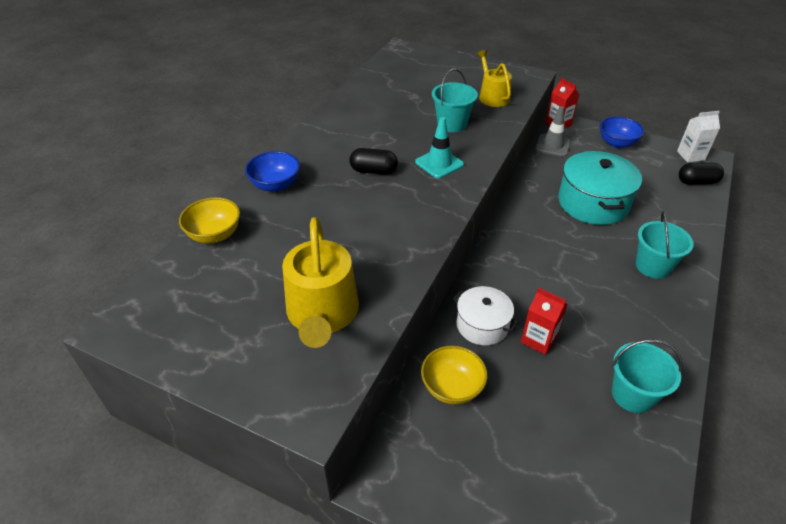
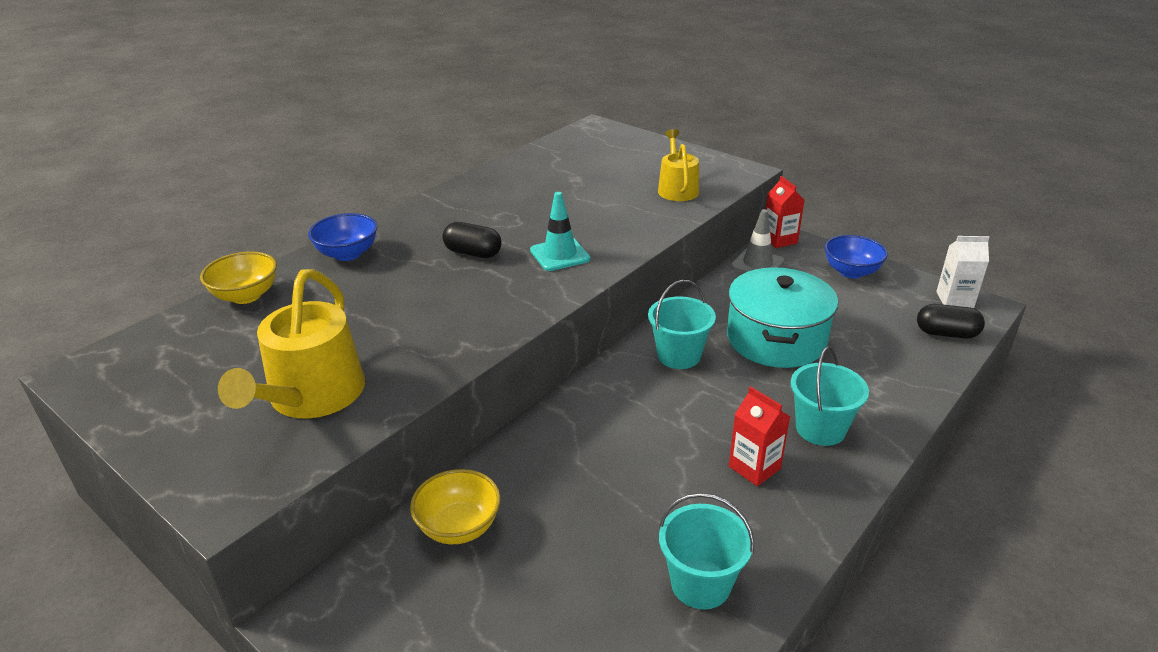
camera: 15 degrees right, 10 degrees down
turquoise bucket [432,68,478,132] -> turquoise bucket moved to [648,280,716,369]
white pot [453,286,518,345] -> none
red carton [521,288,568,355] -> red carton moved to [729,386,790,486]

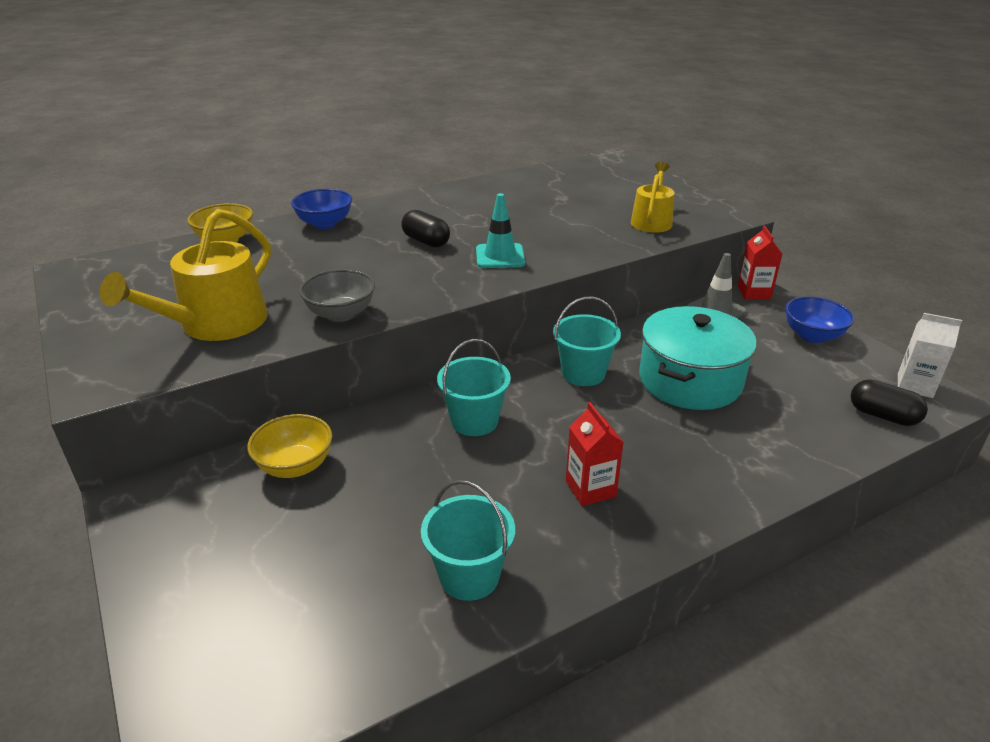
camera: 20 degrees right, 0 degrees up
turquoise bucket [791,346,869,446] -> turquoise bucket moved to [437,339,511,436]
none -> grey bowl [299,269,375,322]

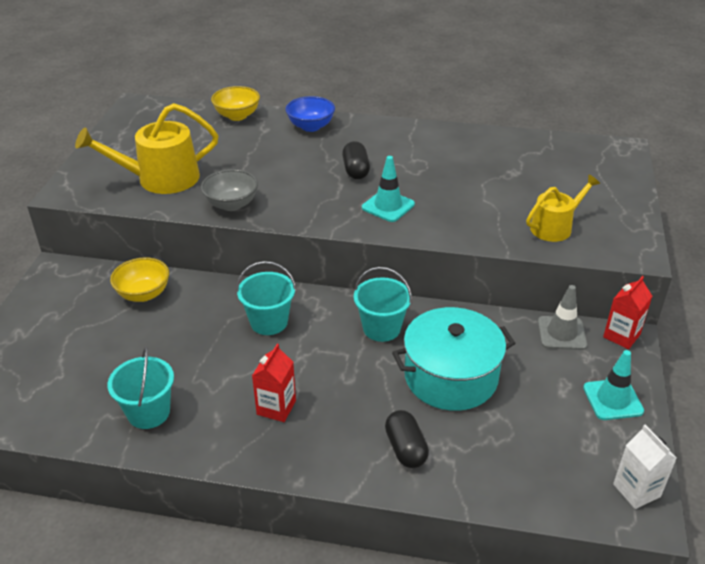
camera: 40 degrees right, 5 degrees up
blue bowl [785,296,854,343] -> turquoise traffic cone [583,350,644,420]
black capsule [851,379,928,426] -> black capsule moved to [385,410,429,468]

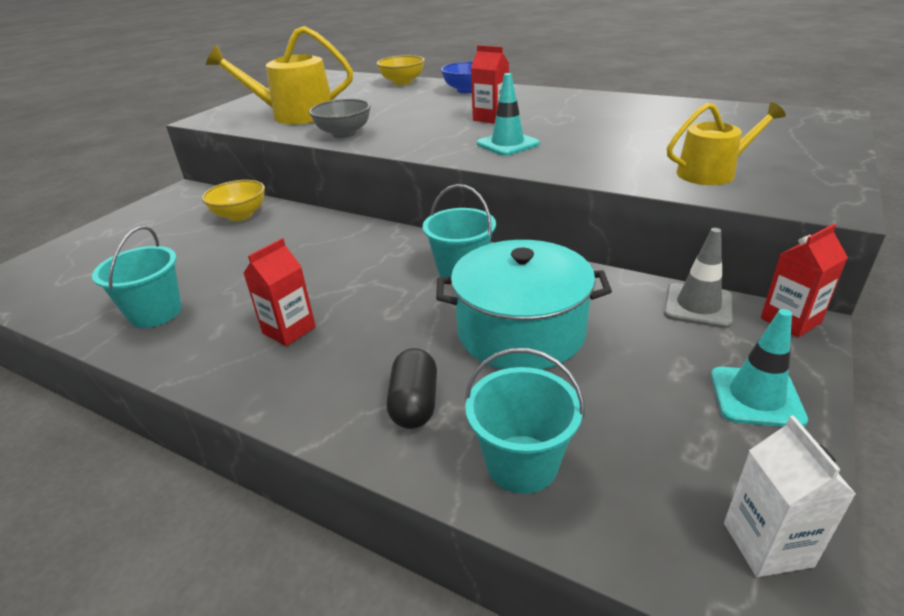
camera: 20 degrees right, 5 degrees down
turquoise bucket [236,261,296,335] -> turquoise bucket moved to [465,348,585,494]
black capsule [342,141,370,179] -> red carton [471,45,509,124]

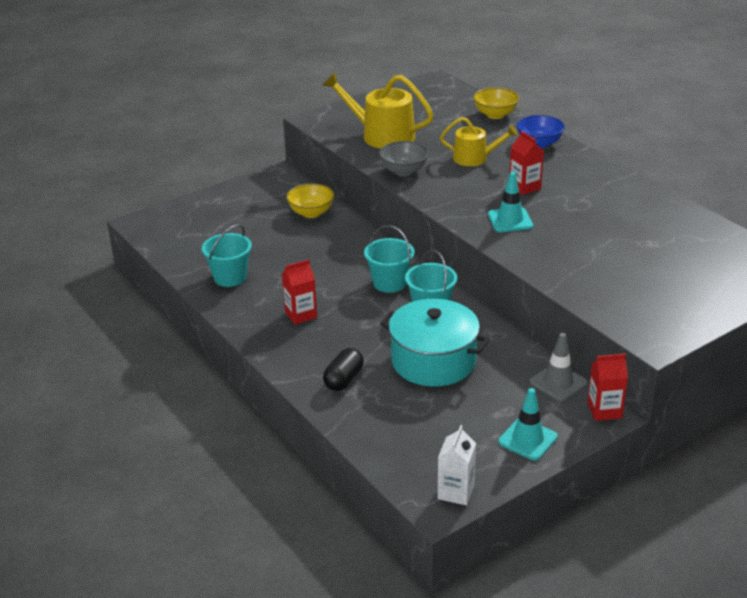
camera: 25 degrees right, 0 degrees up
turquoise bucket [465,348,585,494] -> turquoise bucket moved to [364,225,414,293]
yellow watering can [667,102,786,185] -> yellow watering can moved to [440,117,518,166]

